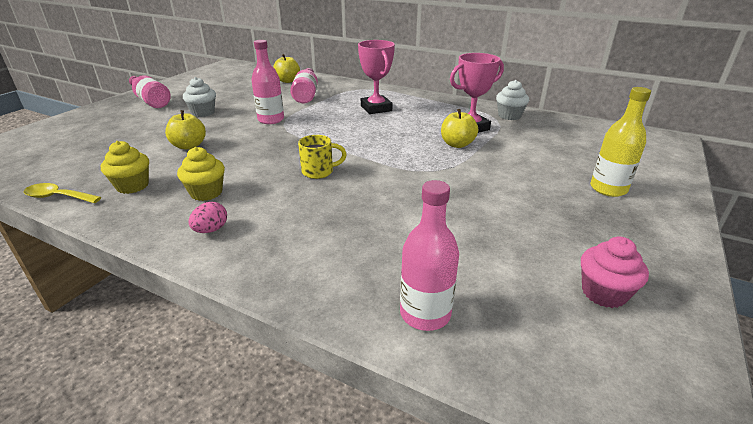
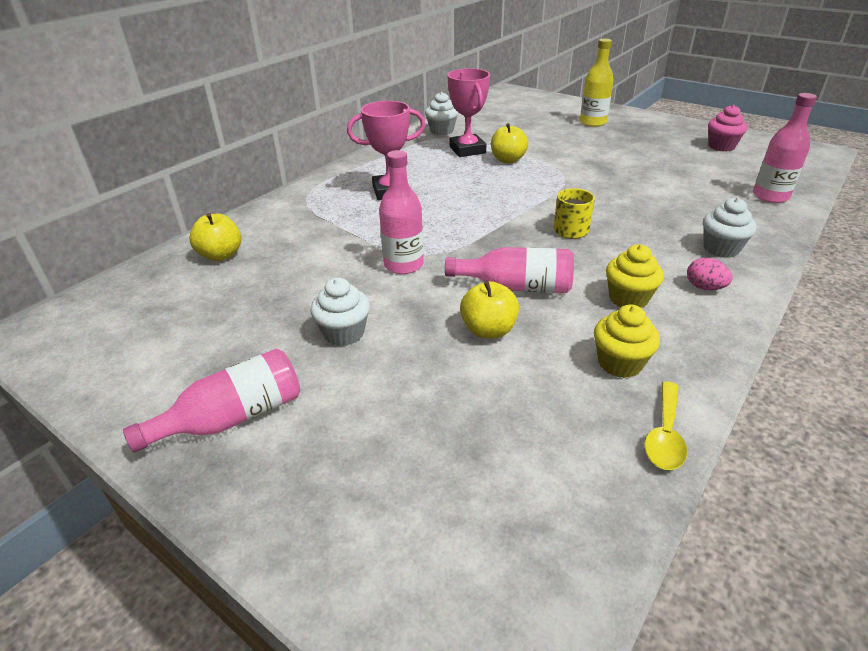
camera: 80 degrees left, 5 degrees up
pink bottle [290,68,318,103] -> pink bottle moved to [445,247,574,293]
none -> white cupcake [703,198,756,258]

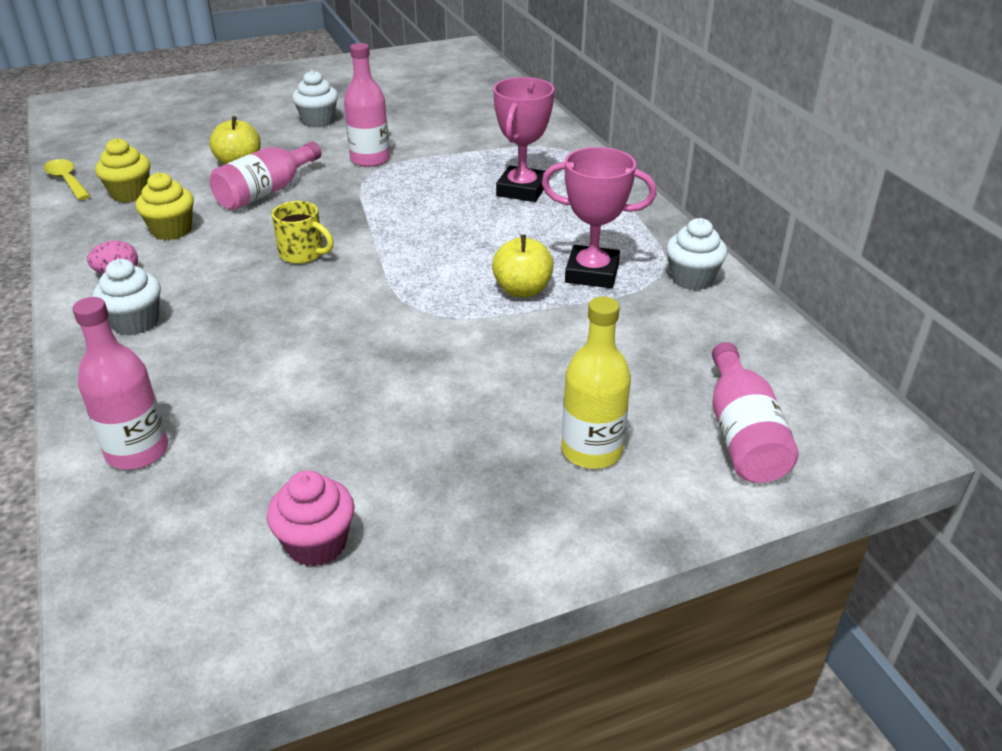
camera: 120 degrees right, 0 degrees up
pink bottle [123,349,300,453] -> pink bottle moved to [712,342,799,483]
yellow apple [190,213,241,261] -> none

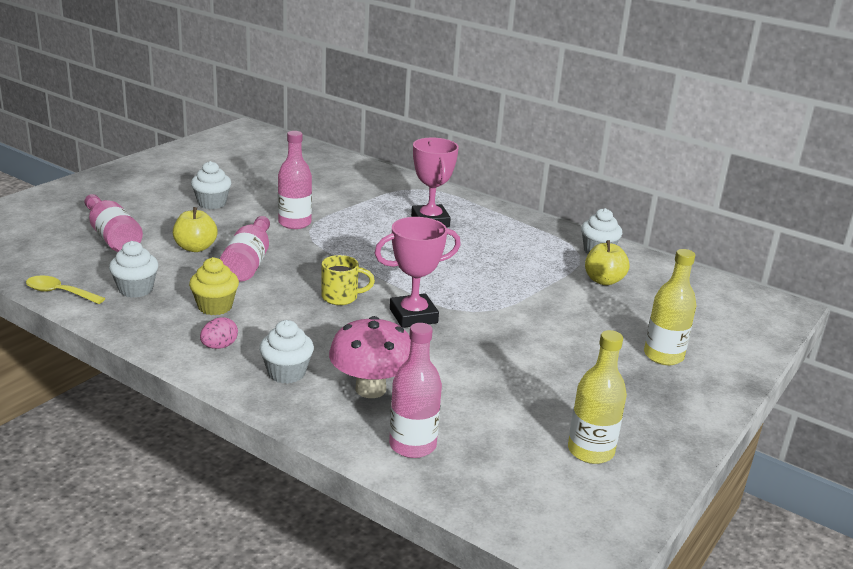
camera: 35 degrees left, 10 degrees down
yellow cupcake [95,138,150,203] -> white cupcake [109,241,159,298]
pink cupcake [267,470,355,567] -> yellow bottle [568,330,627,464]
yellow apple [492,235,554,297] -> yellow apple moved to [585,240,629,285]
pink trophy [542,147,657,288] -> pink trophy moved to [375,217,461,328]
pink bottle [712,342,799,483] -> pink bottle moved to [84,194,143,252]
none -> pink mushroom [329,316,411,398]

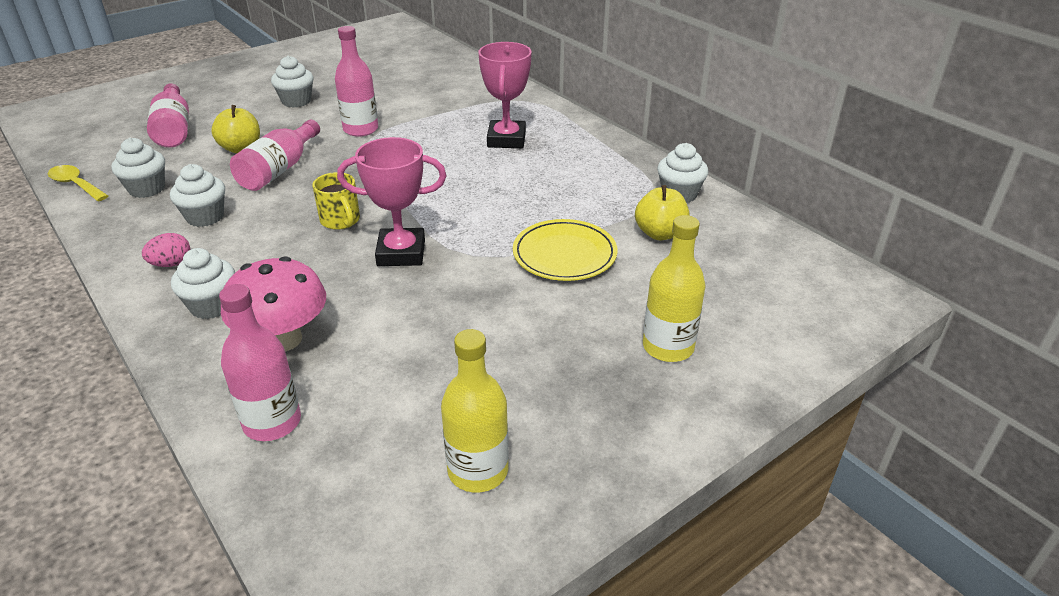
camera: 20 degrees right, 10 degrees up
yellow cupcake [189,257,239,315] -> white cupcake [170,164,225,227]
yellow mug [321,255,375,305] -> yellow mug turned 45 degrees clockwise [312,172,360,230]
none -> yellow plate [513,219,618,281]

